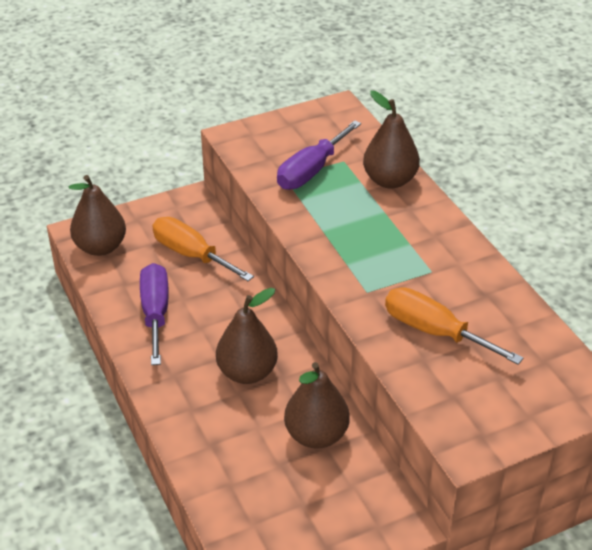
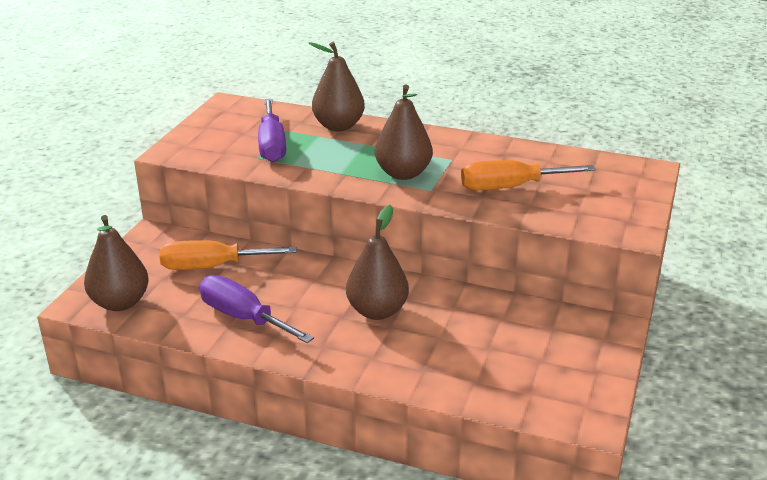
camera: 45 degrees left, 10 degrees down
brown pear [284,362,350,448] -> brown pear moved to [375,85,433,180]

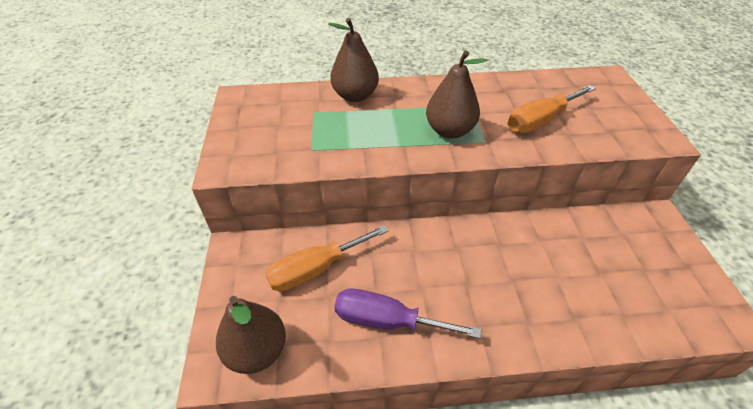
camera: 25 degrees left, 15 degrees up
purple screwdriver [258,99,286,162] -> none
brown pear [346,205,409,320] -> none

